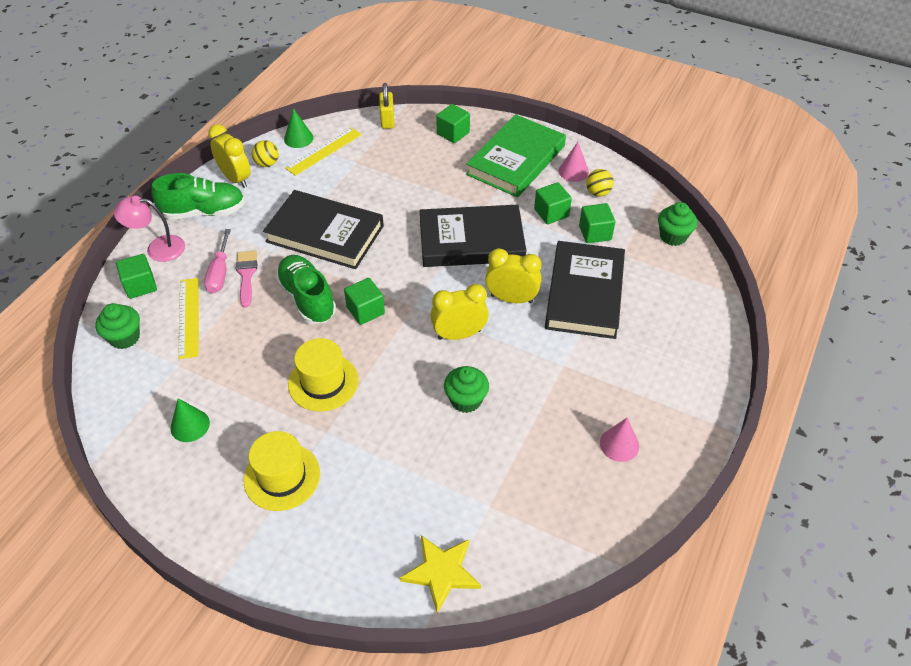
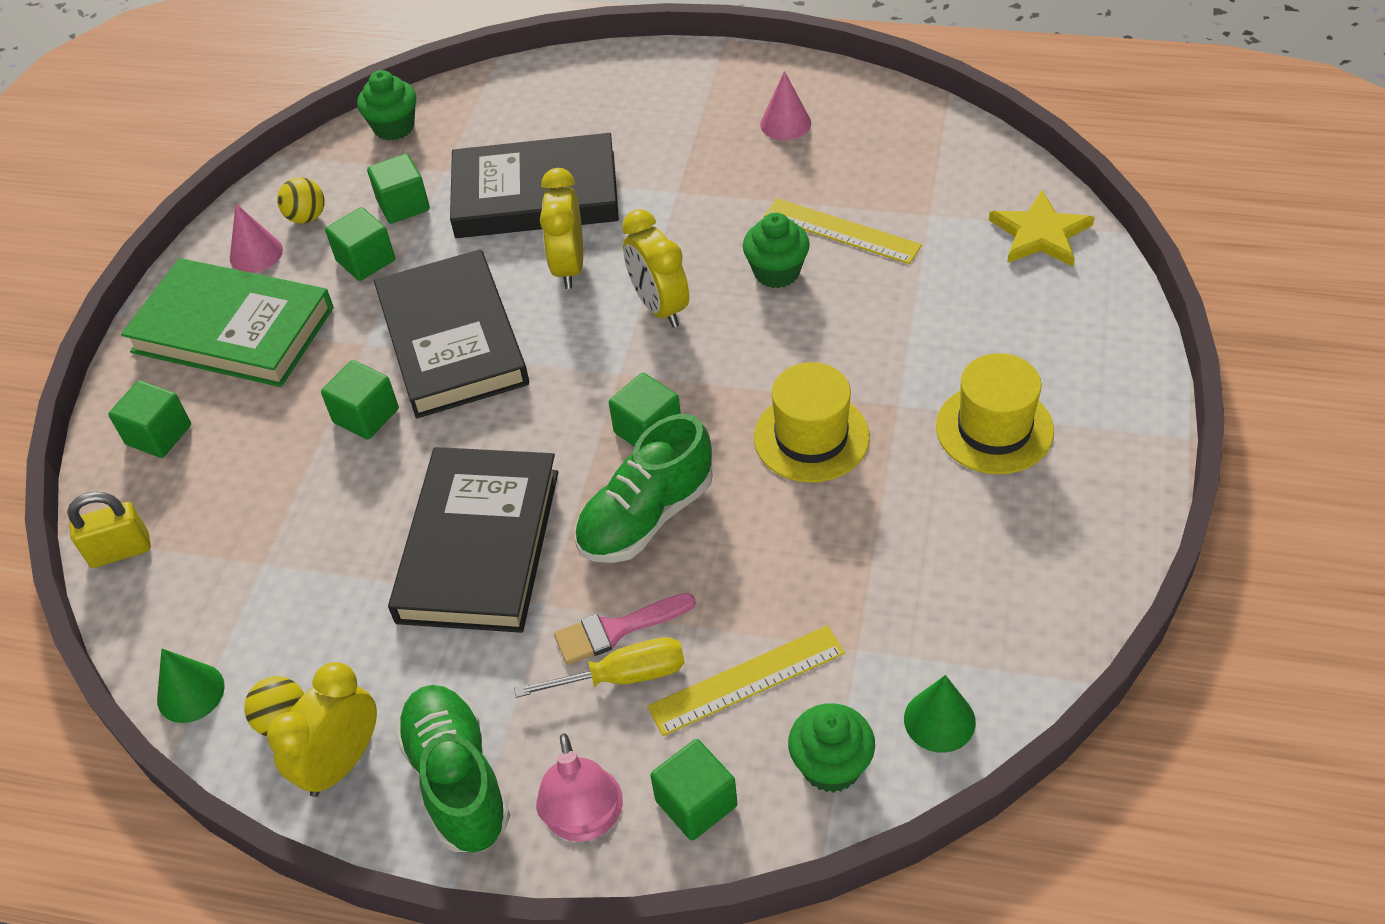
camera: 100 degrees left, 0 degrees up
green cone [170,398,210,442] -> green cone moved to [904,675,976,753]
pink screwdriver [204,229,231,293] -> yellow screwdriver [514,637,685,698]
yellow ruler [285,127,362,176] -> yellow ruler moved to [764,198,922,264]
none -> green cube [321,360,399,440]

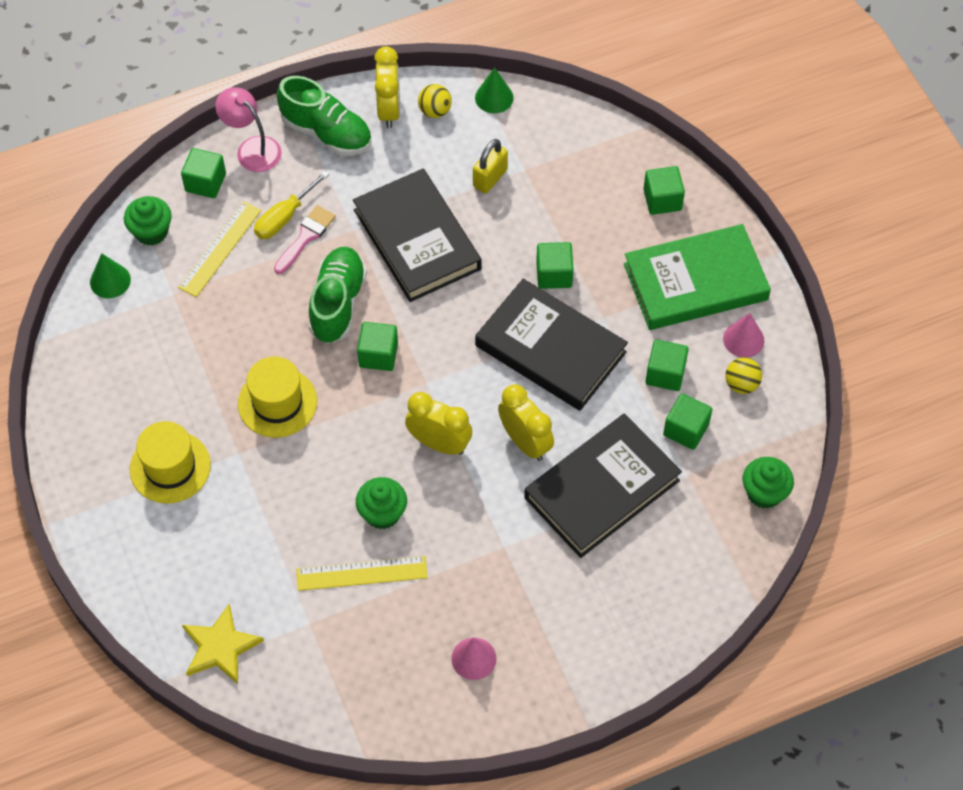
camera: 140 degrees right, 10 degrees up
yellow padlock [67,492,151,568] -> yellow padlock moved to [473,139,508,193]

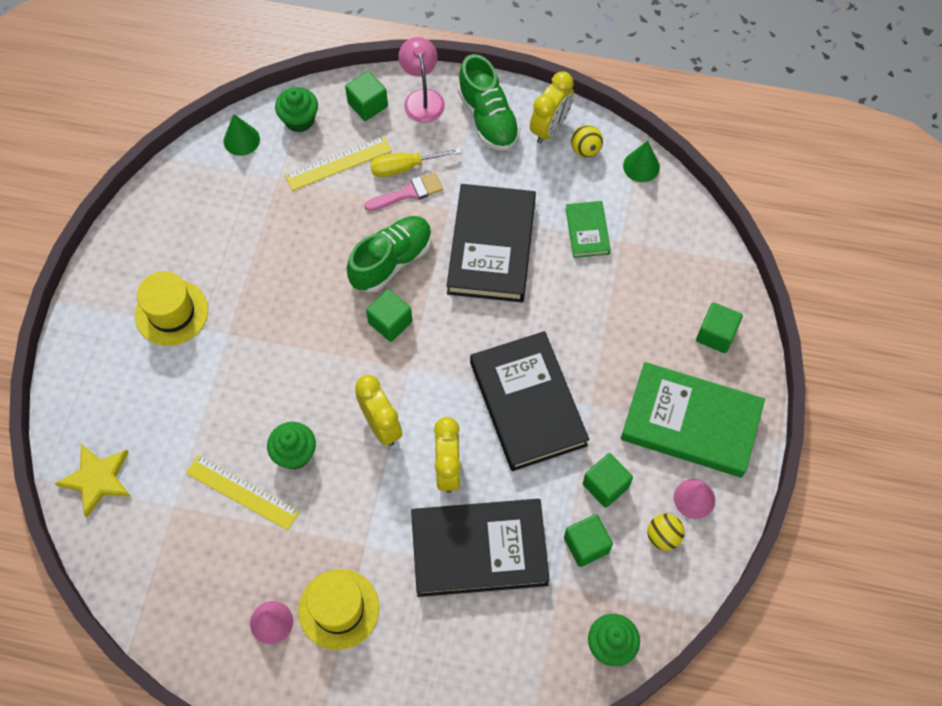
camera: 35 degrees right, 5 degrees up
yellow hat [238,356,317,438] -> yellow hat moved to [298,569,379,650]
yellow padlock [473,139,508,193] -> green book [566,201,611,258]
green cube [536,242,574,289] -> none

